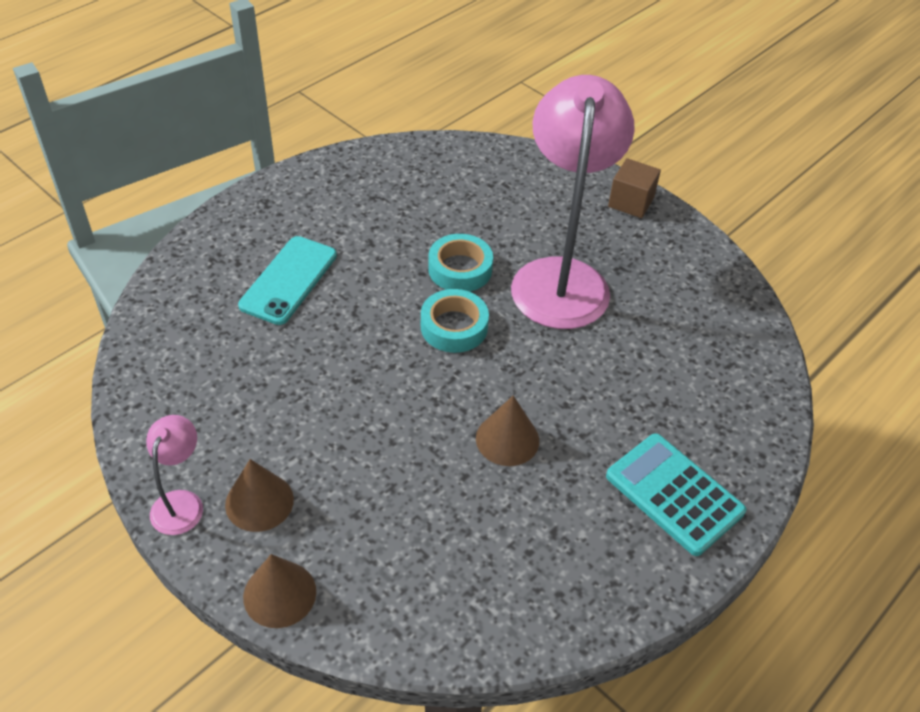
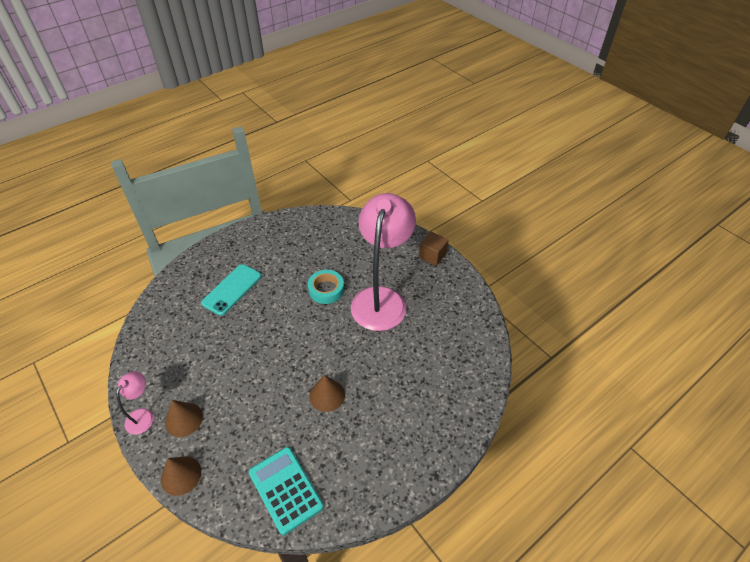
camera: 10 degrees right, 0 degrees up
turquoise tape [421,289,489,353] -> none
turquoise calculator [606,433,746,556] -> turquoise calculator moved to [249,447,324,535]

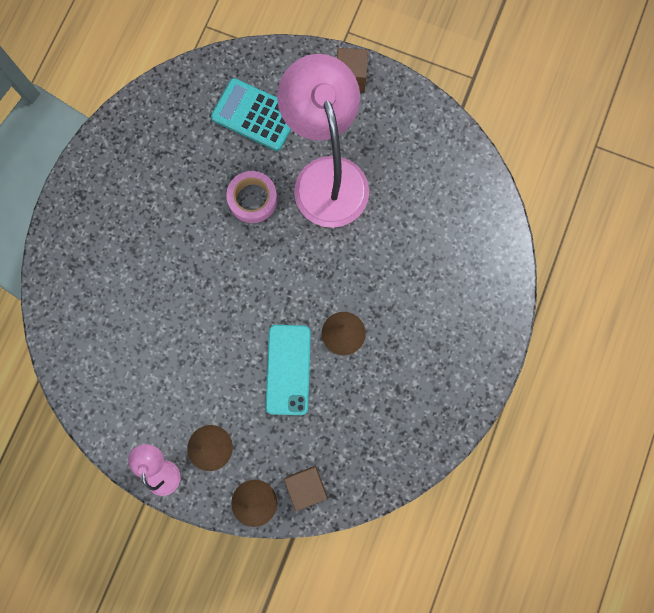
camera: 30 degrees left, 30 degrees up
turquoise phone [201,264,261,316] -> turquoise phone moved to [266,325,311,415]
turquoise calculator [249,447,324,535] -> turquoise calculator moved to [211,78,291,151]
turquoise tape [308,270,344,304] -> pink tape [226,171,277,223]
none -> brown cube [284,466,327,511]

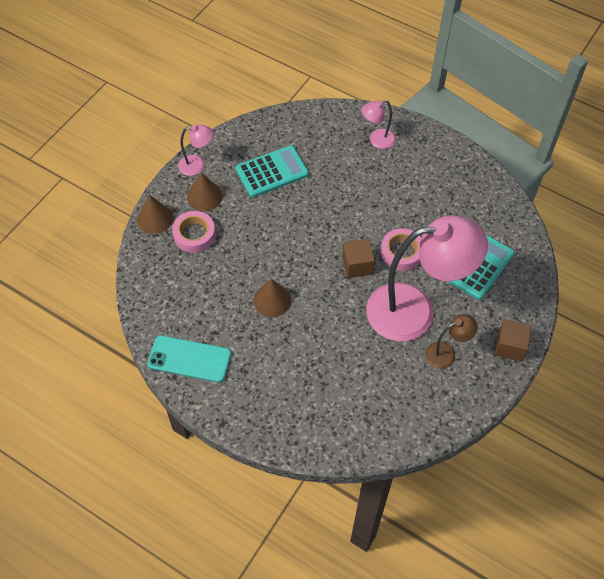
camera: 100 degrees right, 20 degrees down
turquoise phone [266,325,311,415] -> turquoise phone moved to [147,335,231,383]
brown cube [284,466,327,511] -> brown cube moved to [342,239,375,278]
none -> pink tape [172,211,216,253]
none -> turquoise calculator [235,145,309,197]
none -> pink lamp [361,100,396,149]
none -> brown lamp [425,314,478,369]

